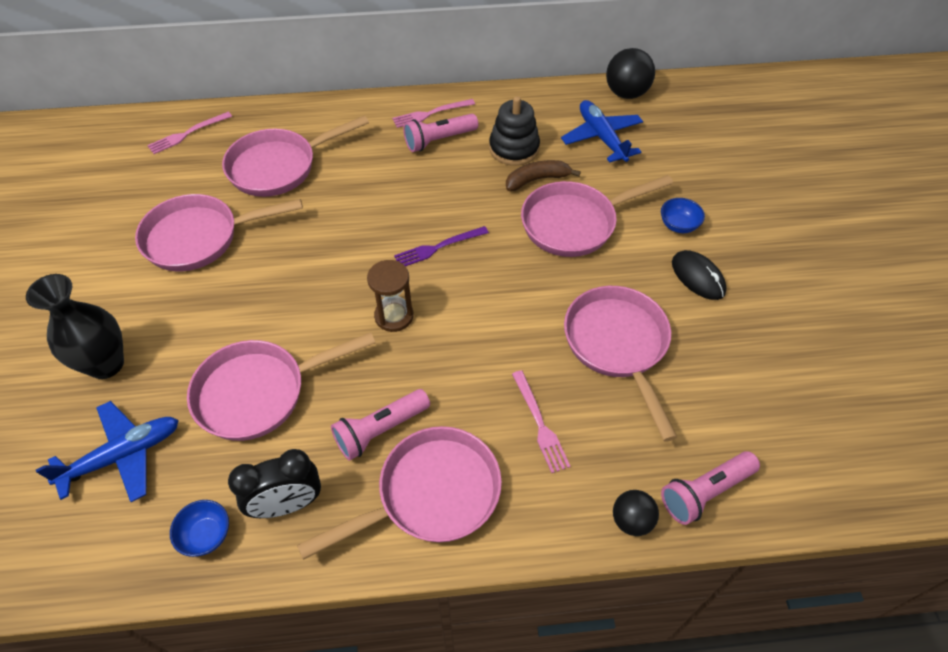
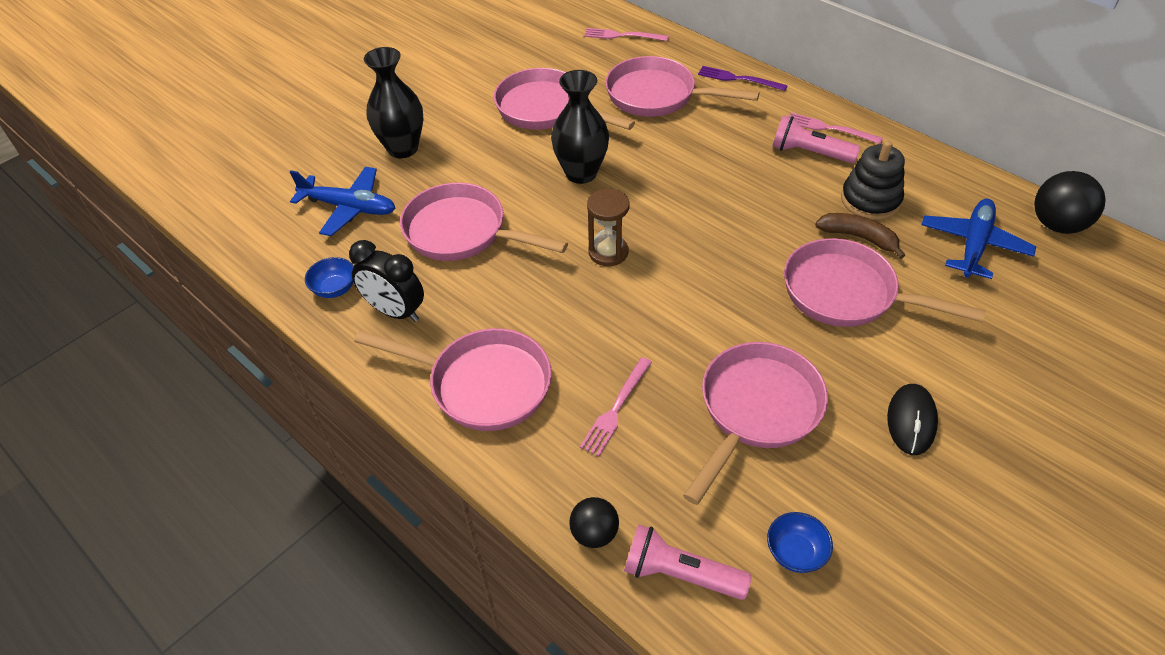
camera: 50 degrees right, 5 degrees down
pink flashlight [331,389,430,461] -> none
purple fork [394,226,489,266] -> purple fork moved to [698,66,788,91]
blue bowl [661,198,705,233] -> blue bowl moved to [767,512,833,573]
none -> black vase [551,70,609,184]

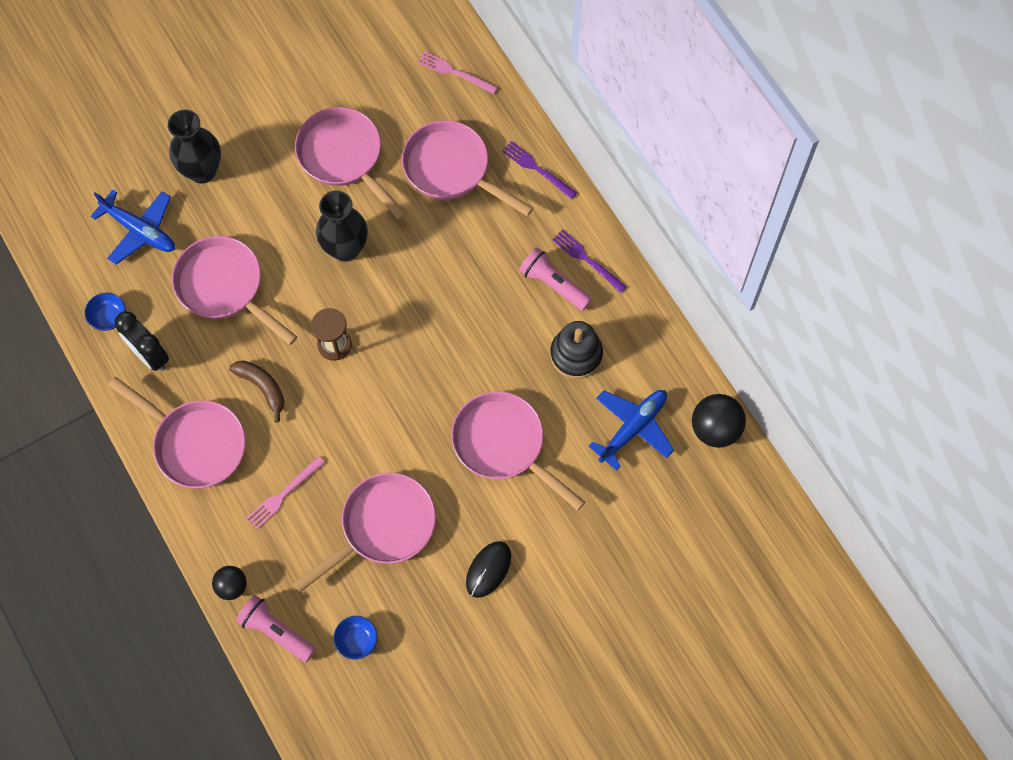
camera: 15 degrees right, 20 degrees up
pink fork [789,112,883,144] -> purple fork [552,229,627,293]
brown banana [815,213,905,259] -> brown banana moved to [229,360,285,422]

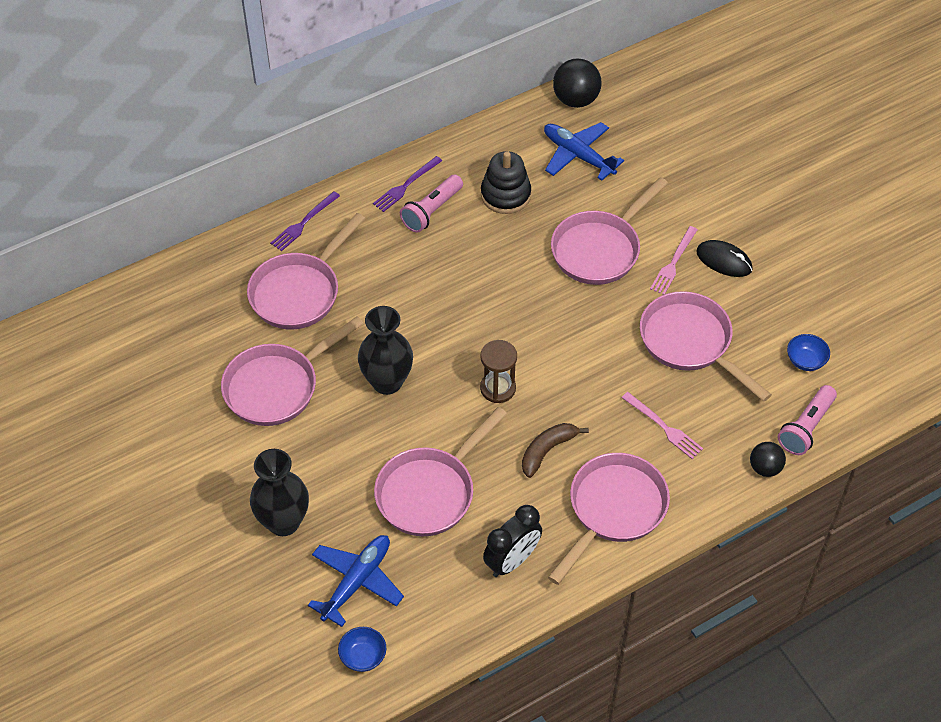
camera: 90 degrees left, 15 degrees down
blue bowl [85,293,126,331] -> blue bowl moved to [338,627,386,672]
pink fork [417,51,498,94] -> pink fork moved to [650,226,698,295]

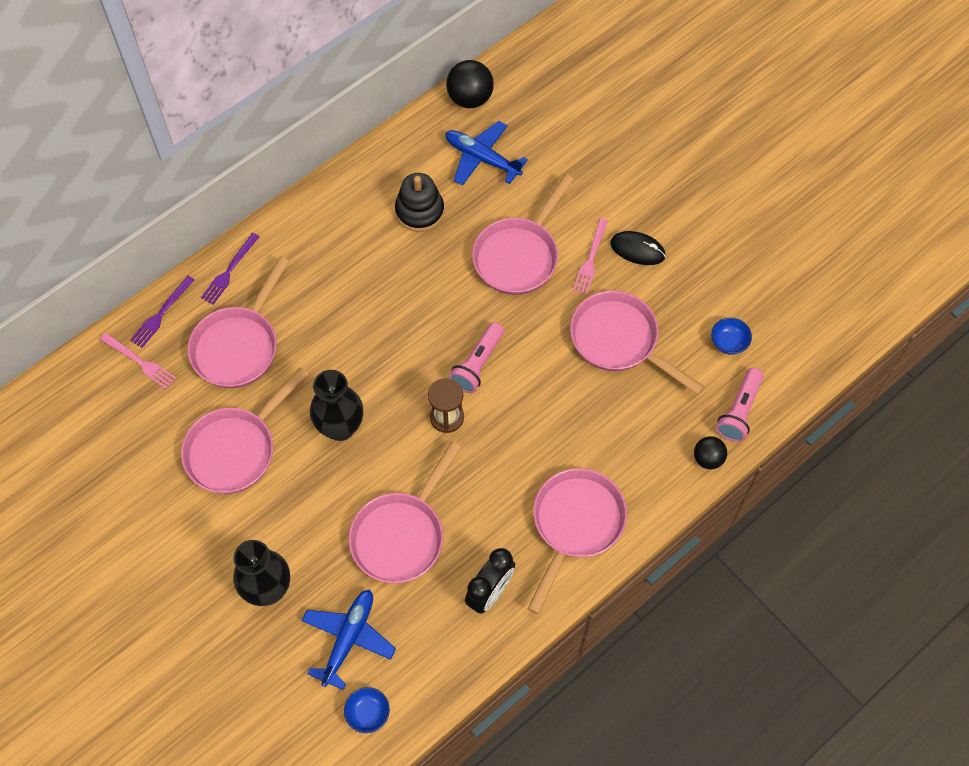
camera: 10 degrees left, 10 degrees up
purple fork [373,156,442,212] -> purple fork moved to [130,276,195,348]
pink flashlight [400,175,463,233] -> pink flashlight moved to [449,322,504,393]
brown banana [522,423,589,478] -> none
pink fork [622,392,703,459] -> pink fork moved to [100,333,176,389]

